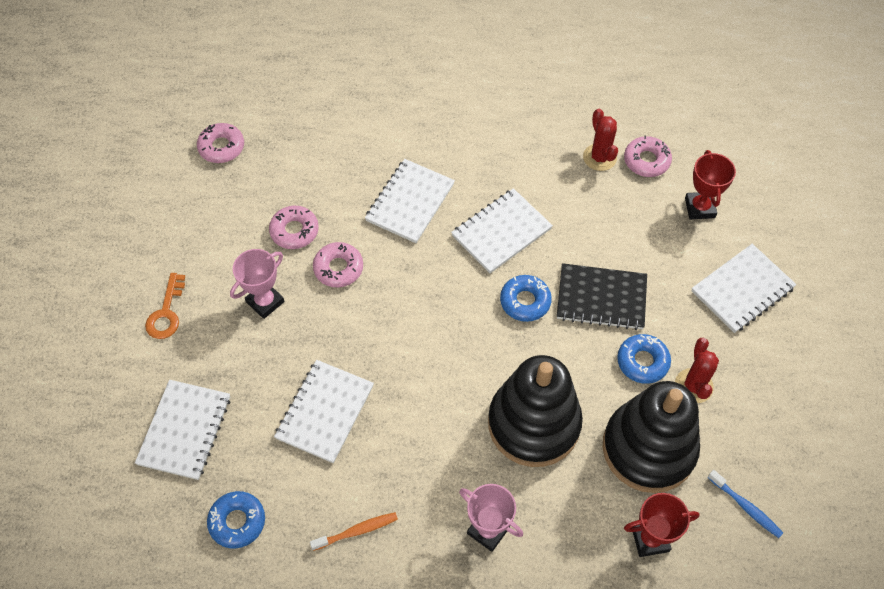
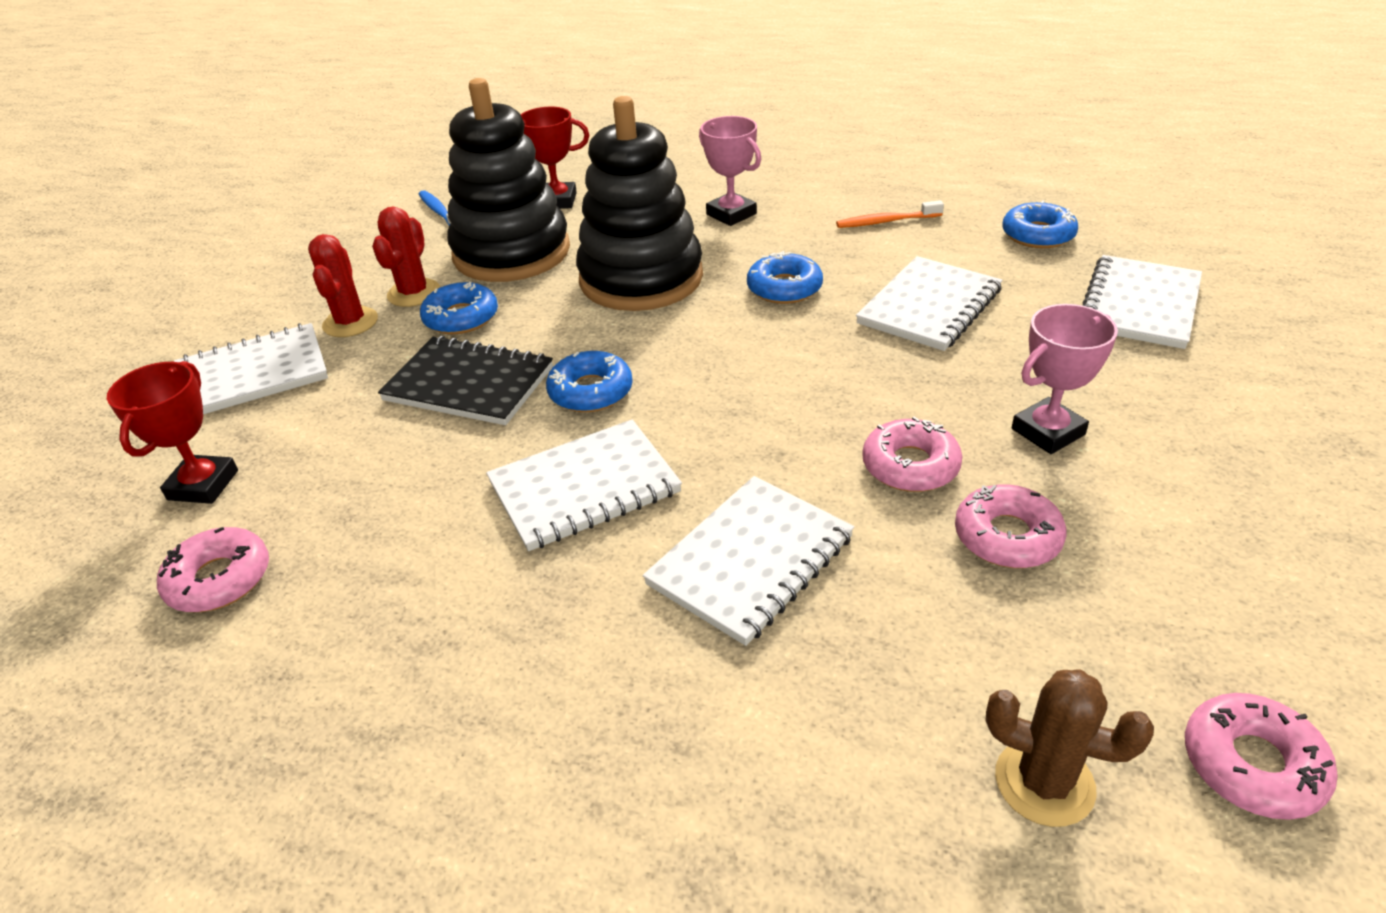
camera: 165 degrees left, 20 degrees down
orange key [145,273,185,339] -> none
red cactus [583,109,618,171] -> red cactus moved to [308,234,378,337]
none -> blue donut [747,251,823,304]
none -> brown cactus [985,669,1154,827]

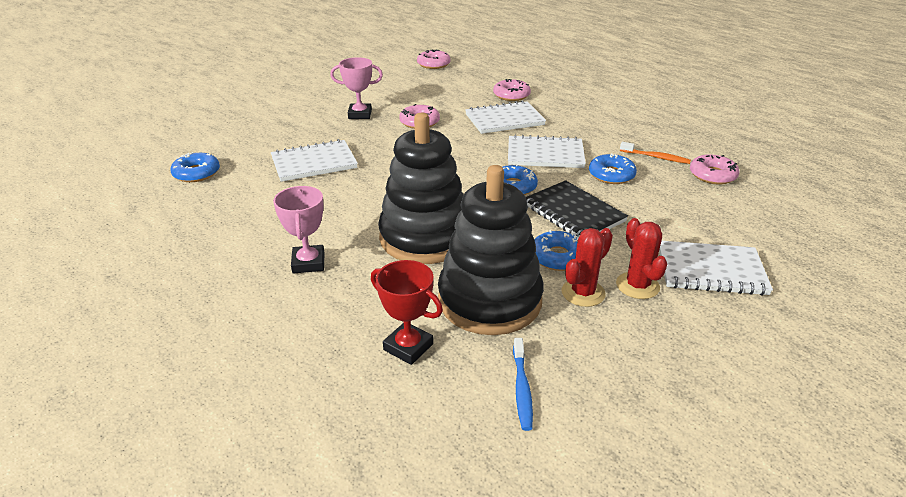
camera: 150 degrees left, 5 degrees down
red trophy [107,361,238,504] -> none
red cactus [308,234,378,337] -> red cactus turned 45 degrees counterclockwise [616,218,667,299]
blue donut [747,251,823,304] -> blue donut moved to [589,153,637,184]
orange toothbrush [836,200,944,228] -> orange toothbrush moved to [620,142,691,164]
pink donut [955,484,1066,568] -> pink donut moved to [493,79,531,101]
brown cactus [985,669,1154,827] -> none
white notebook [1083,255,1202,349] -> none

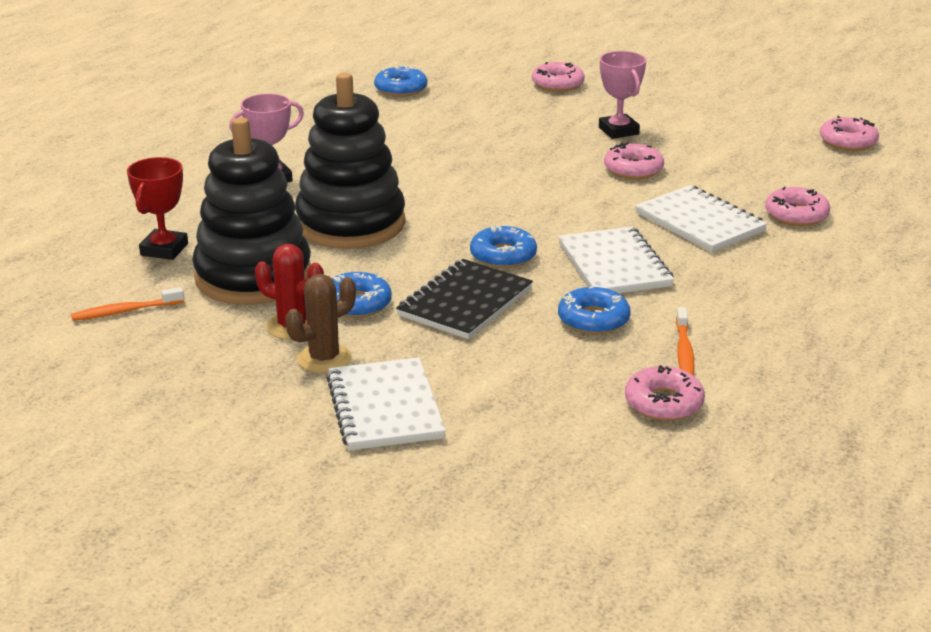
camera: 70 degrees right, 5 degrees down
white notebook [271,139,358,182] -> none
blue toothbrush [513,338,533,431] -> orange toothbrush [71,287,184,321]
red cactus [616,218,667,299] -> brown cactus [285,274,356,373]
none -> pink donut [532,62,585,92]

